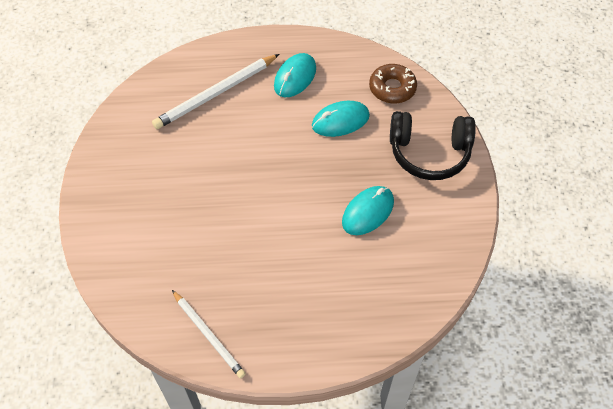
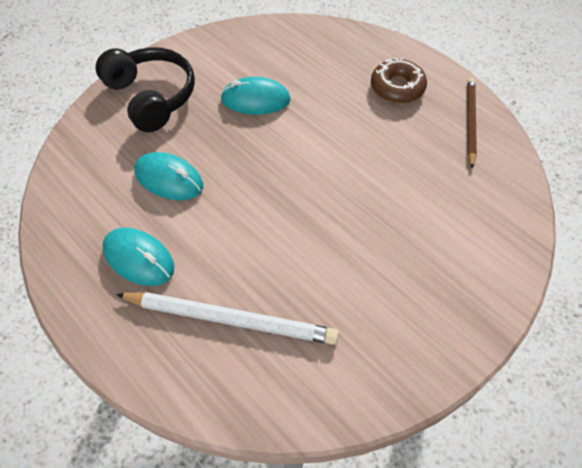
camera: 130 degrees left, 0 degrees up
white pencil [172,290,246,378] -> brown pencil [467,78,477,169]
turquoise mouse [274,53,316,97] -> turquoise mouse turned 45 degrees clockwise [102,228,174,286]
brown donut [369,64,417,104] -> brown donut moved to [371,58,427,103]

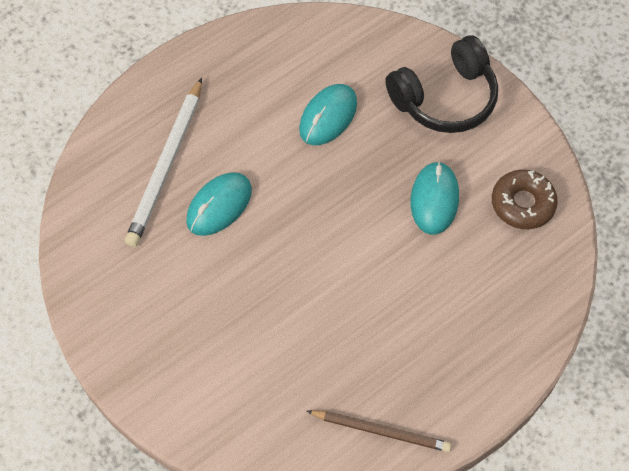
camera: 95 degrees right, 5 degrees up
turquoise mouse [102,228,174,286] -> turquoise mouse moved to [186,173,252,236]
brown donut [371,58,427,103] -> brown donut moved to [492,169,558,229]

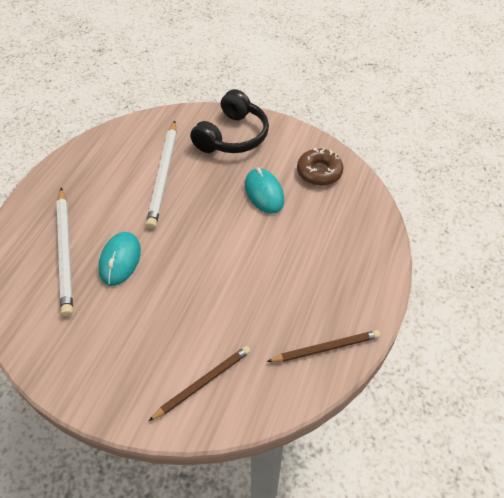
camera: 30 degrees left, 10 degrees down
turquoise mouse [299,84,357,145] -> white pencil [146,121,177,229]
none -> brown pencil [149,346,250,421]

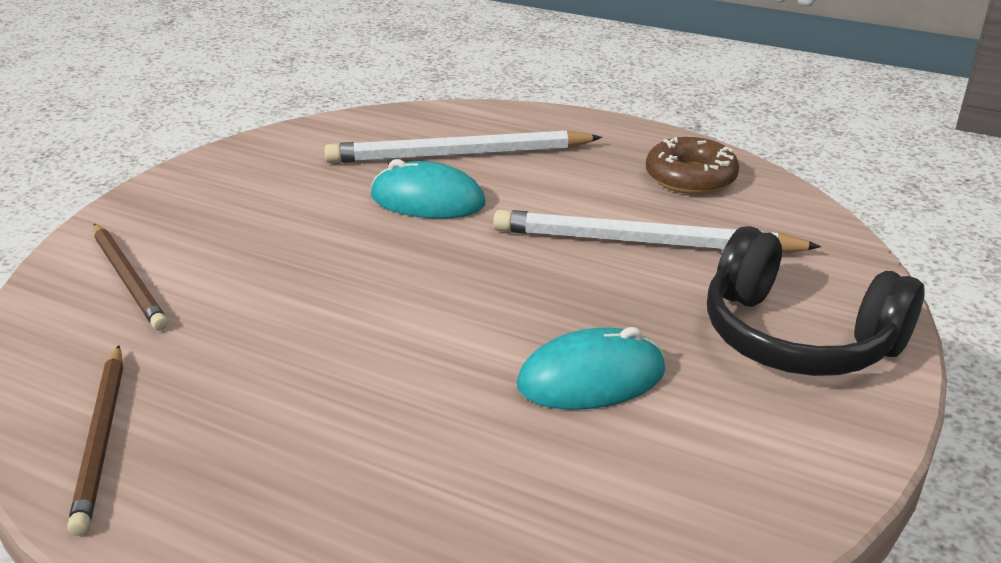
camera: 95 degrees right, 20 degrees down
brown donut [297,148,343,185] -> brown donut moved to [646,137,739,194]

